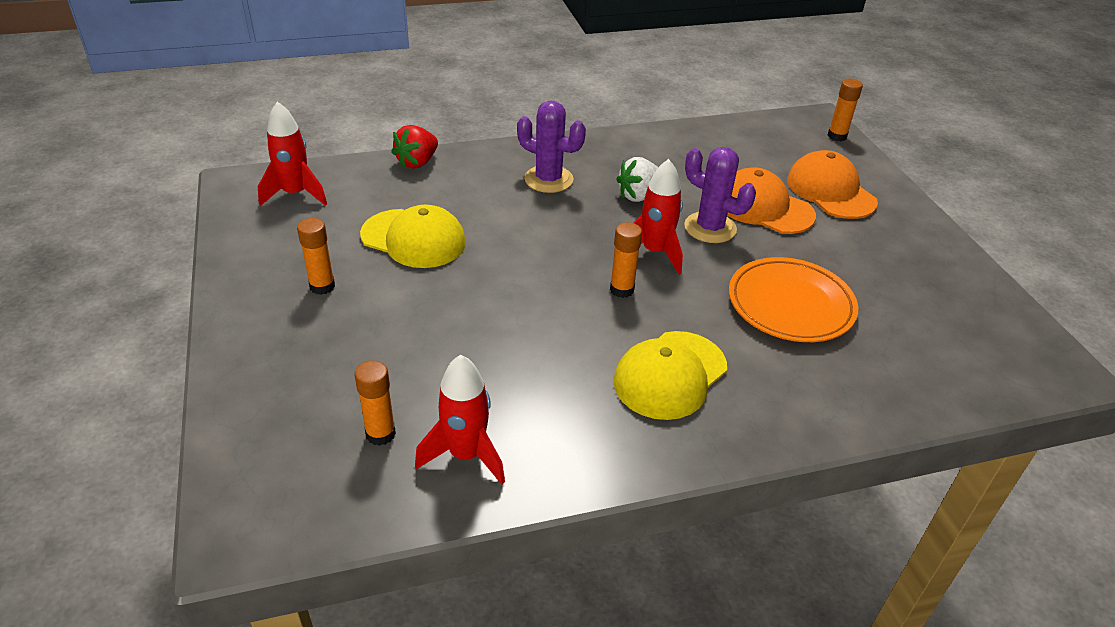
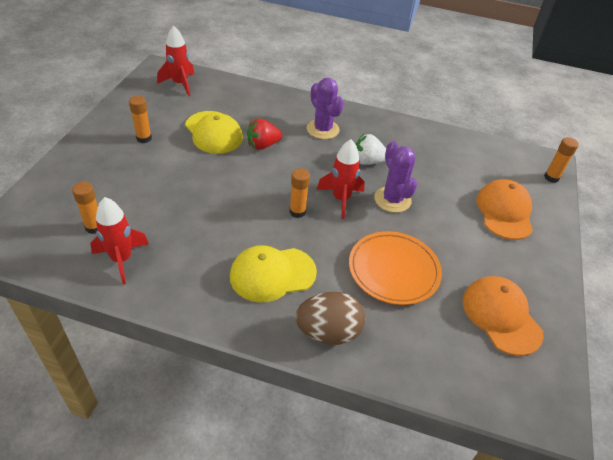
camera: 30 degrees right, 5 degrees up
red strawberry [391,125,438,169] -> red strawberry moved to [247,118,282,150]
orange cap [727,167,816,234] -> orange cap moved to [462,276,544,356]
none -> brown egg [295,292,365,345]

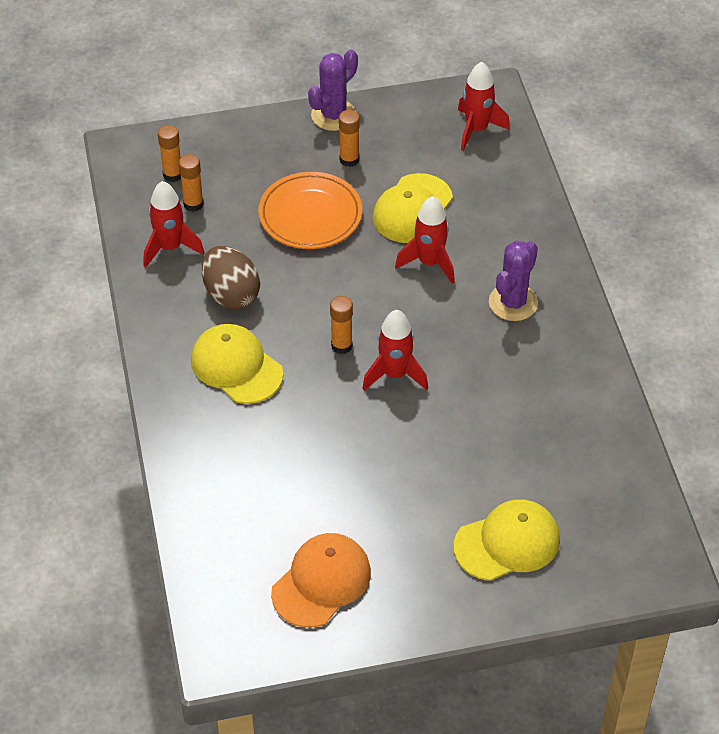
camera: 65 degrees right, 5 degrees up
red strawberry [247,118,282,150] -> red rocket [395,196,455,284]
brown egg [295,292,365,345] -> brown egg moved to [202,246,260,309]
orange plate [349,231,442,305] -> orange plate moved to [258,172,362,249]
white strawberry [356,134,386,165] -> none
purple cactus [374,141,417,213] -> purple cactus moved to [308,50,358,131]
orange cap [476,179,533,240] -> yellow cap [453,499,560,581]
orange glue stick [544,137,579,183] -> orange glue stick moved to [158,125,181,182]

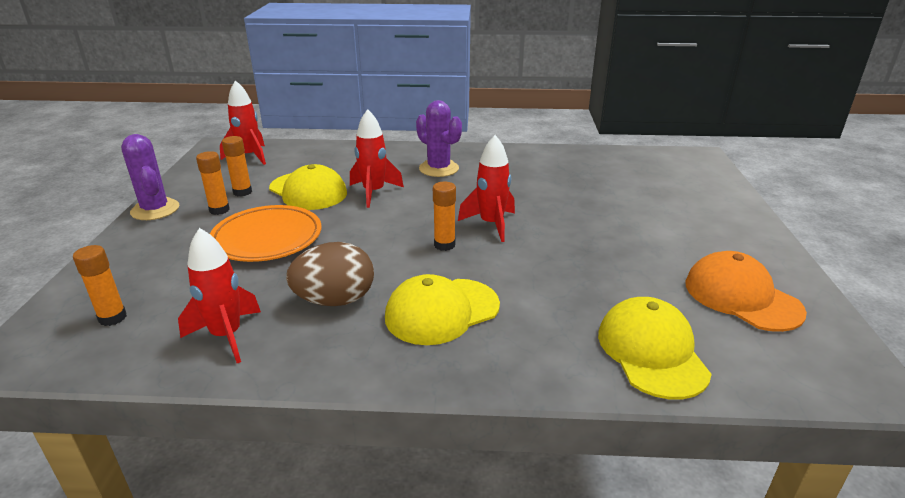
camera: 75 degrees left, 20 degrees down
orange glue stick [179,154,204,212] -> orange glue stick moved to [222,136,252,197]
yellow cap [453,499,560,581] -> yellow cap moved to [598,297,712,400]

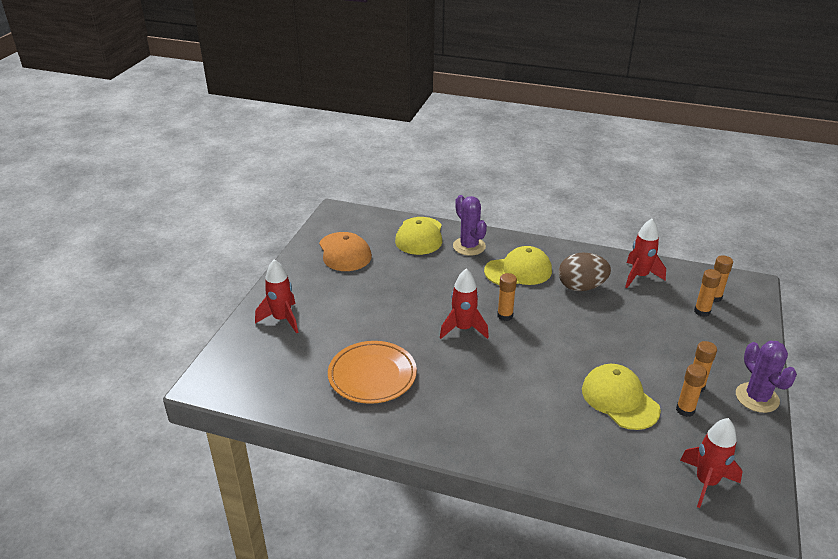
camera: 165 degrees left, 5 degrees up
orange plate [210,205,321,262] -> orange plate moved to [328,341,417,404]
red rocket [350,109,404,208] -> red rocket moved to [255,259,298,333]
purple cactus [416,100,462,177] -> purple cactus moved to [453,195,487,256]
none -> orange glue stick [694,269,721,317]

